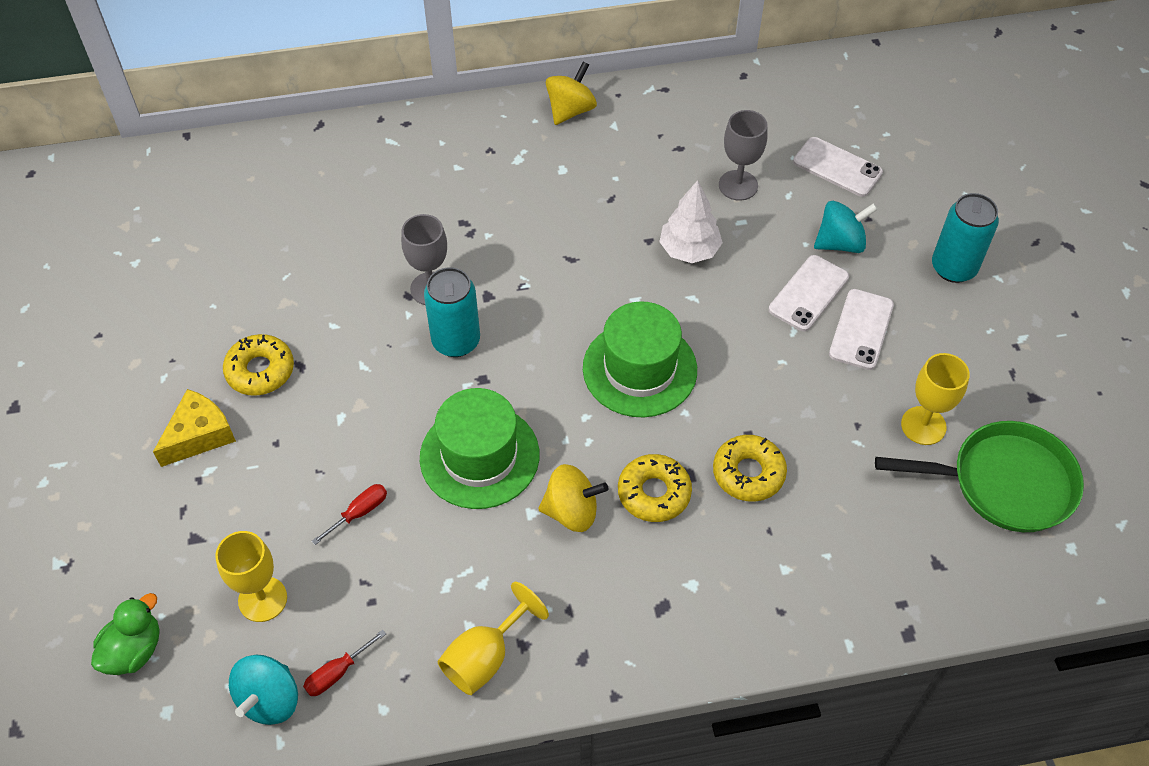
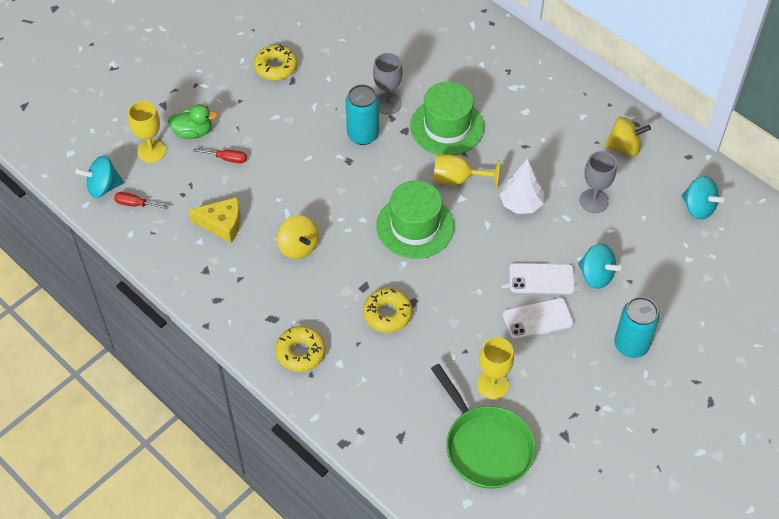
camera: 55 degrees right, 0 degrees up
green duck [91,593,160,675] -> green duck moved to [168,104,218,139]
yellow cheese [153,389,236,467] -> yellow cheese moved to [189,197,240,243]
green hat [420,388,540,509] -> green hat moved to [410,82,484,155]
yellow goblet [438,582,549,695] -> yellow goblet moved to [433,155,500,189]
yellow spinning top [546,61,597,125] -> yellow spinning top moved to [604,117,651,156]
yellow donut [618,454,692,522] -> yellow donut moved to [275,326,326,372]
white phone [793,137,883,197] -> none
none -> turquoise spinning top [682,176,724,220]

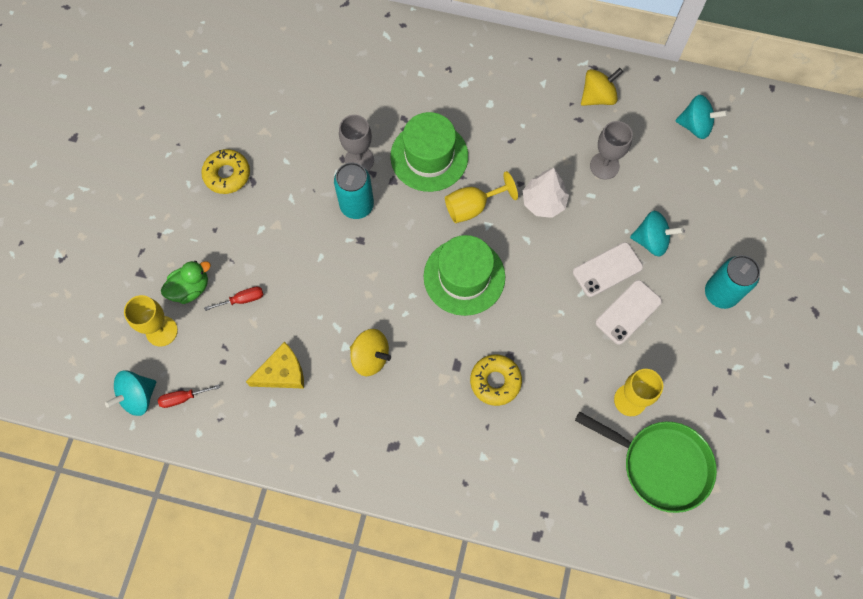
camera: 30 degrees left, 15 degrees up
yellow donut [275,326,326,372] -> none

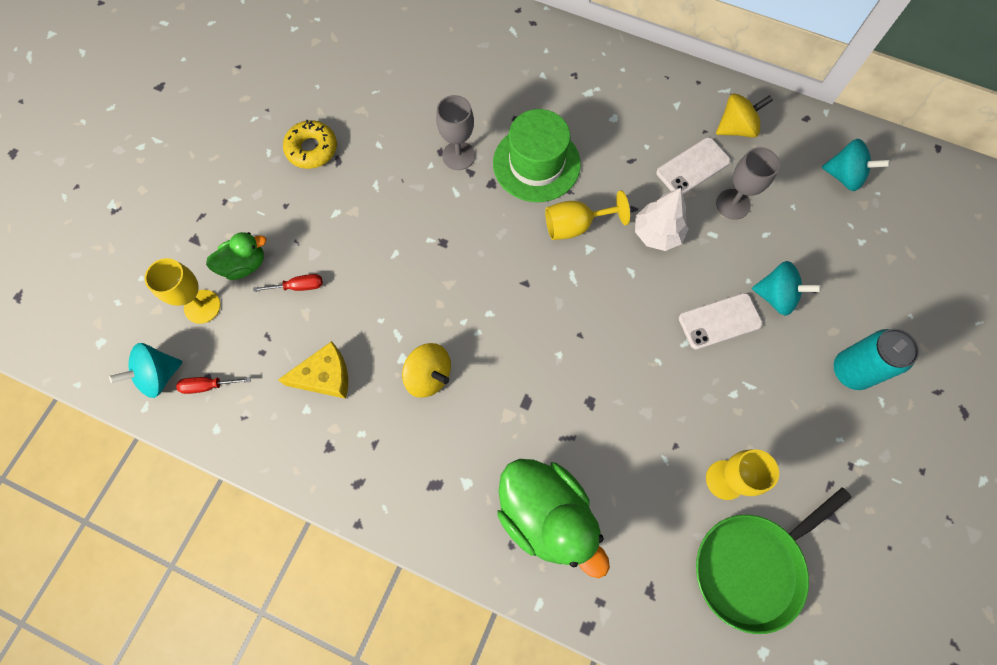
camera: 10 degrees right, 0 degrees up
turquoise can [334,163,374,219] -> none
green hat [424,235,505,316] -> none
yellow donut [470,355,522,406] -> none
green pan [575,412,717,513] -> green pan turned 105 degrees clockwise [696,487,852,634]
white phone [596,280,662,345] -> white phone moved to [656,137,731,195]
none -> green duck [497,459,610,578]

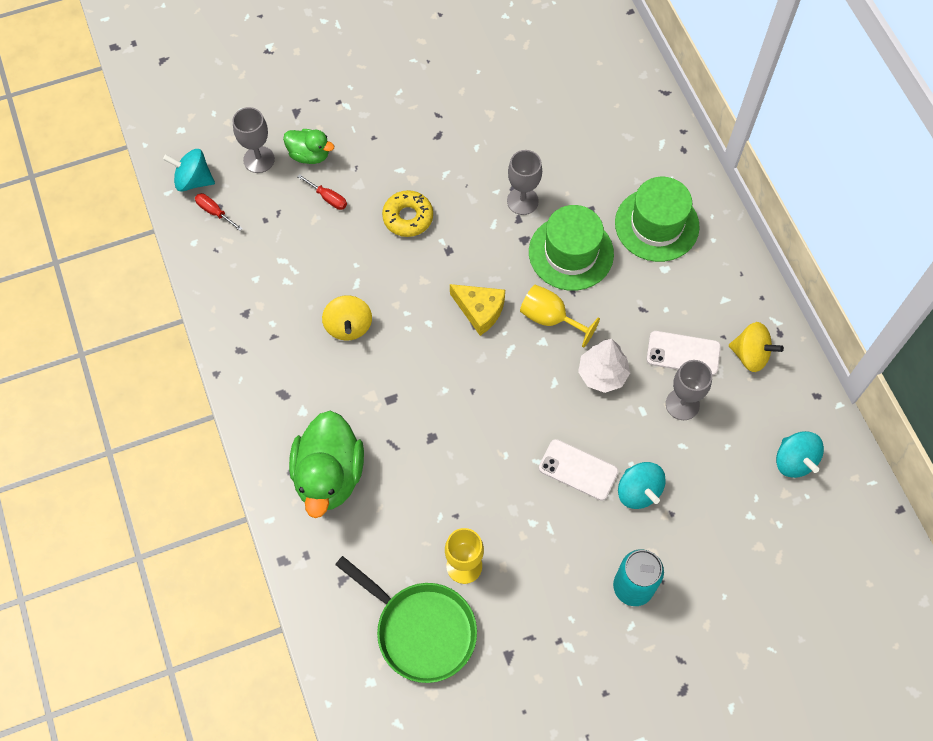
camera: 45 degrees right, 5 degrees down
yellow goblet [145,258,221,324] -> grey goblet [232,107,275,173]
yellow cheese [278,341,348,399] -> yellow cheese moved to [450,284,505,336]
yellow donut [283,120,337,169] -> yellow donut moved to [382,190,433,237]
green pan [696,487,852,634] -> green pan turned 150 degrees counterclockwise [335,556,477,683]
none -> green hat [615,177,700,262]

